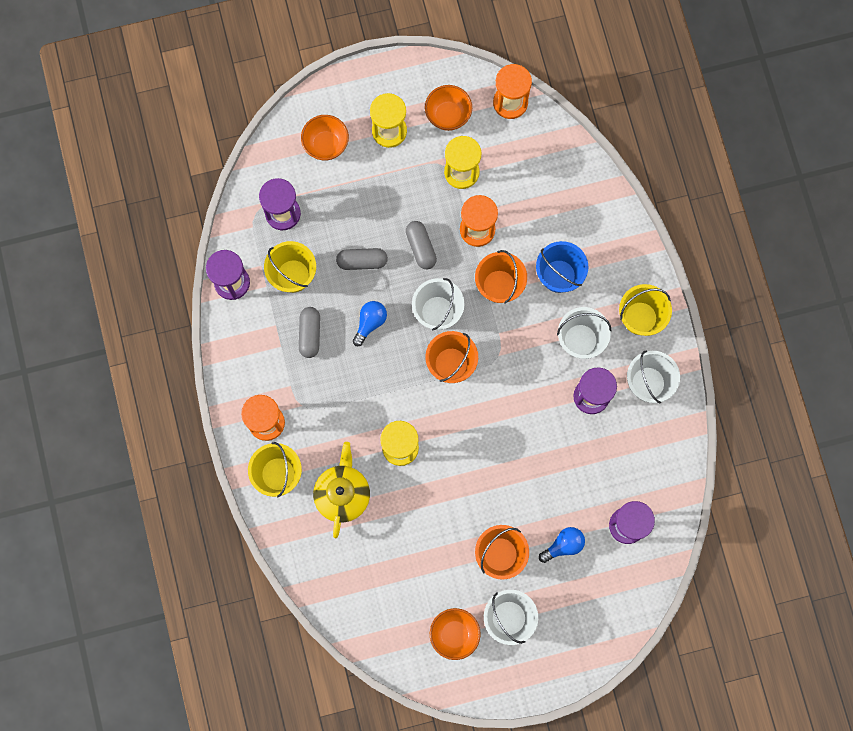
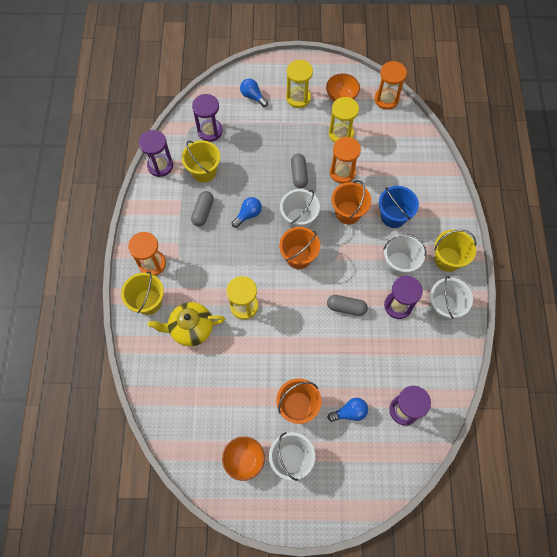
camera: 15 degrees right, 10 degrees down
orange bowl [301,115,349,161] -> blue light bulb [240,79,268,107]
yellow teapot [313,442,370,538] -> yellow teapot turned 120 degrees counterclockwise [148,302,225,346]
grey capsule [336,248,388,270] -> grey capsule moved to [327,295,368,316]

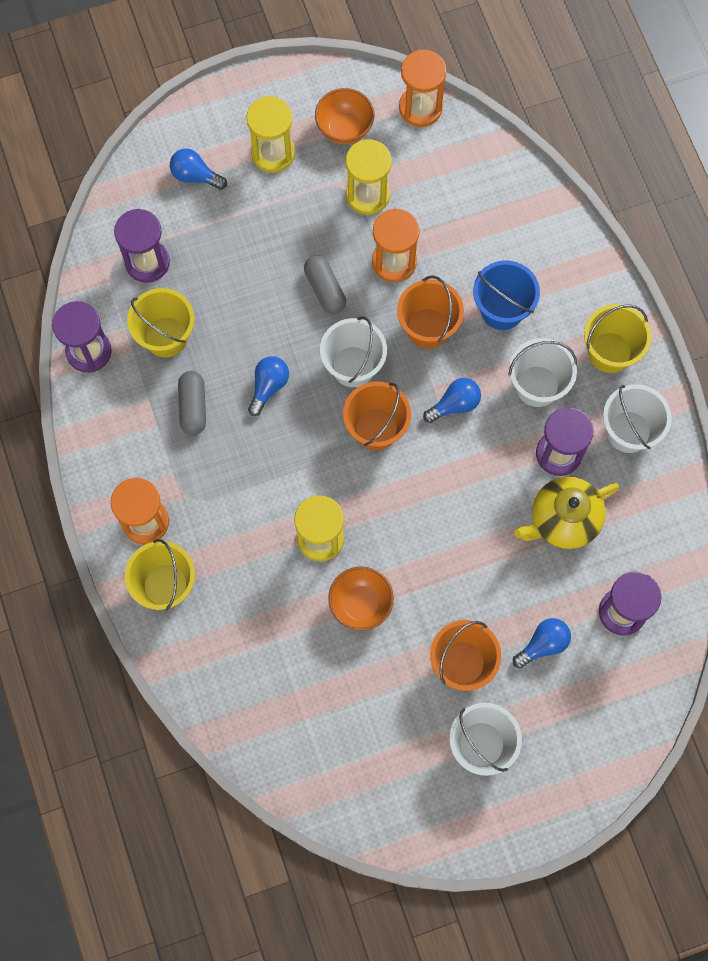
camera: 20 degrees left, 5 degrees up
yellow teapot [148,302,225,346] -> yellow teapot moved to [514,477,619,549]
orange bowl [222,436,265,481] -> orange bowl moved to [328,566,394,631]
grey capsule [327,295,368,316] -> none
none -> blue light bulb [423,378,481,423]

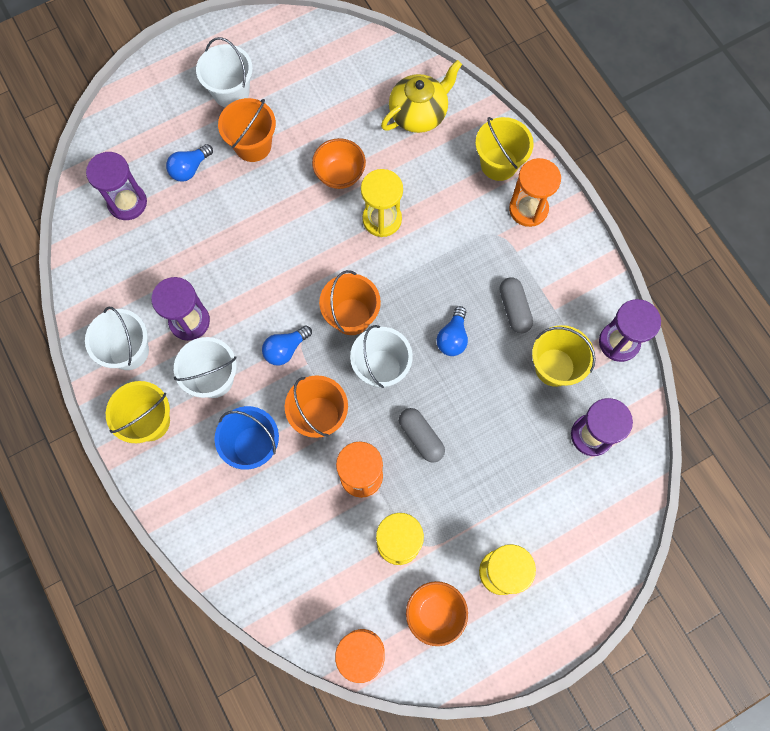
camera: 170 degrees right, 0 degrees up
blue light bulb [170,149,227,190] -> none
yellow teapot [514,477,619,549] -> yellow teapot moved to [381,60,462,133]

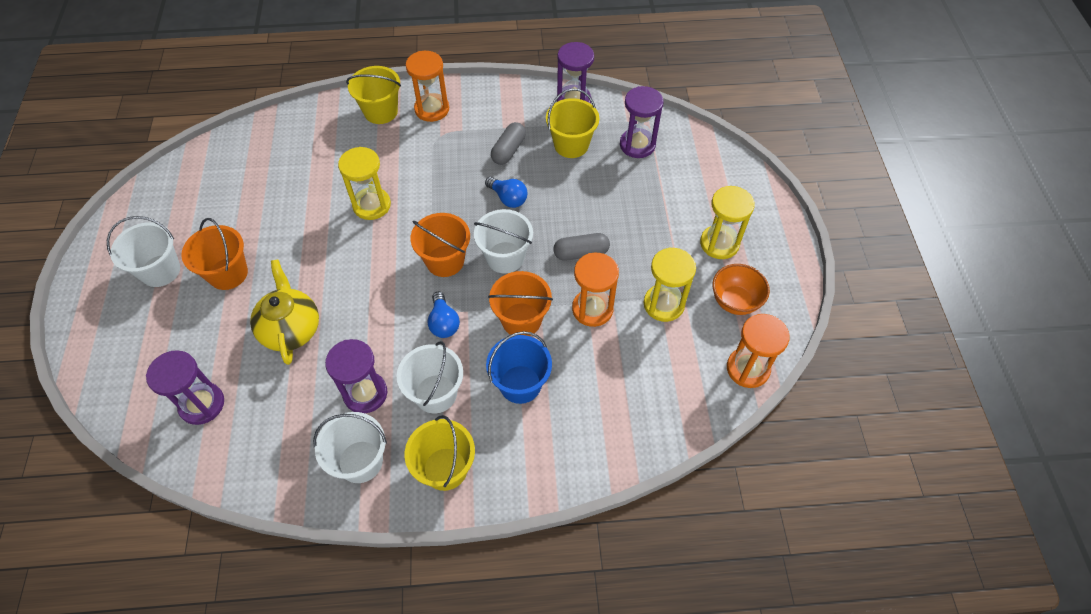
camera: 65 degrees left, 15 degrees down
blue light bulb [166,144,213,182] -> none
orange bowl [312,138,366,189] -> none
yellow teapot [381,60,462,133] -> yellow teapot moved to [250,259,319,365]
grey capsule [499,277,533,333] -> grey capsule turned 75 degrees counterclockwise [491,122,526,165]

